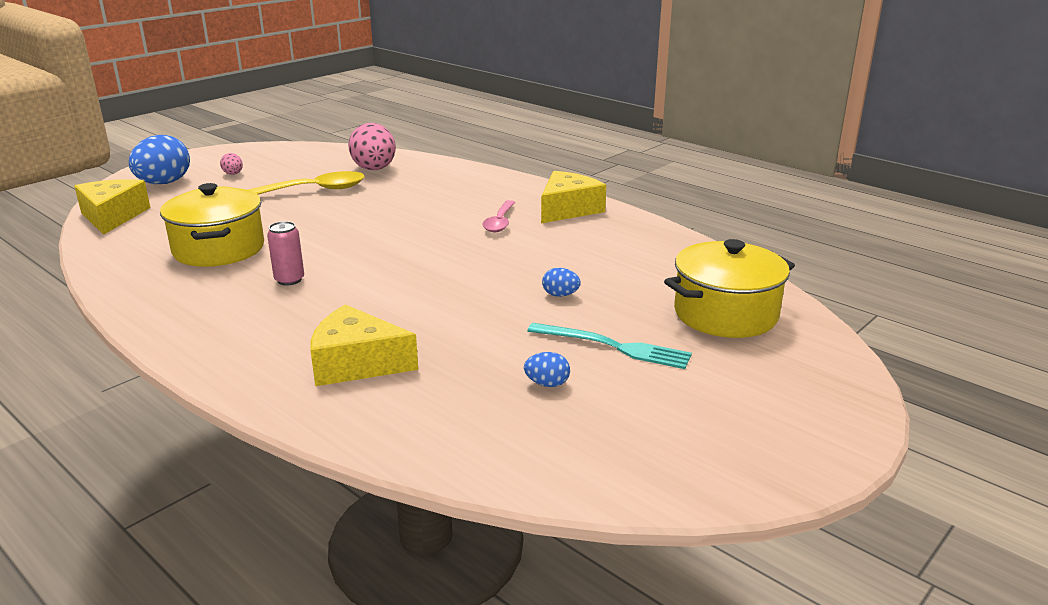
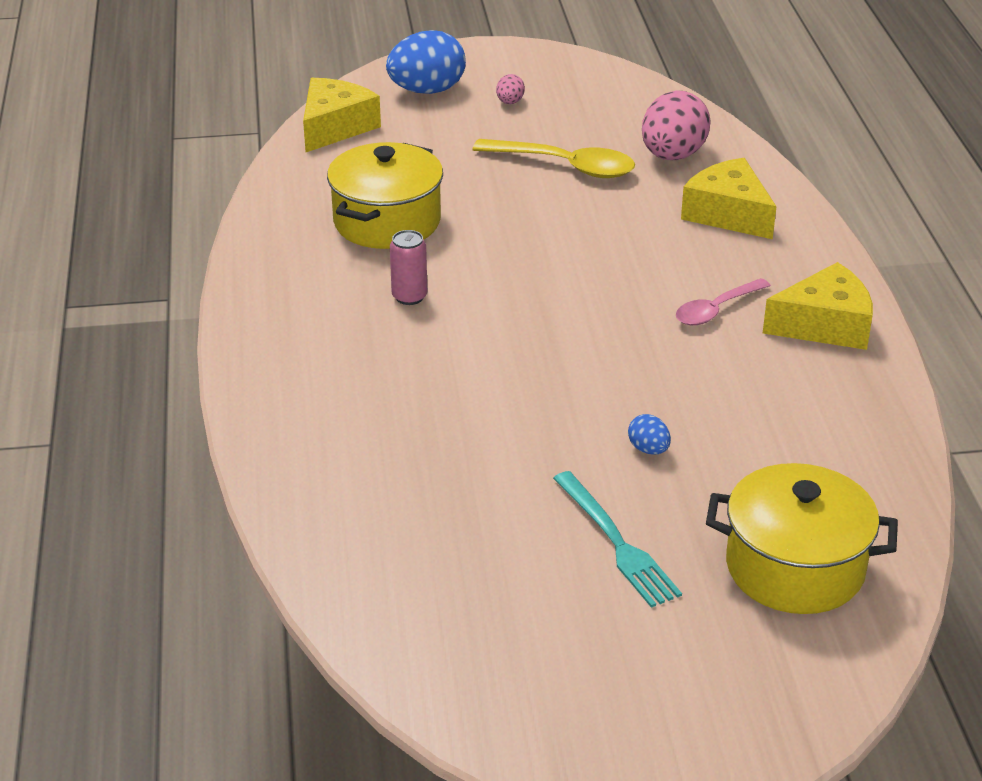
camera: 40 degrees right, 10 degrees up
yellow cheese [310,304,418,386] -> yellow cheese moved to [681,158,777,239]
blue egg [524,352,570,387] -> none

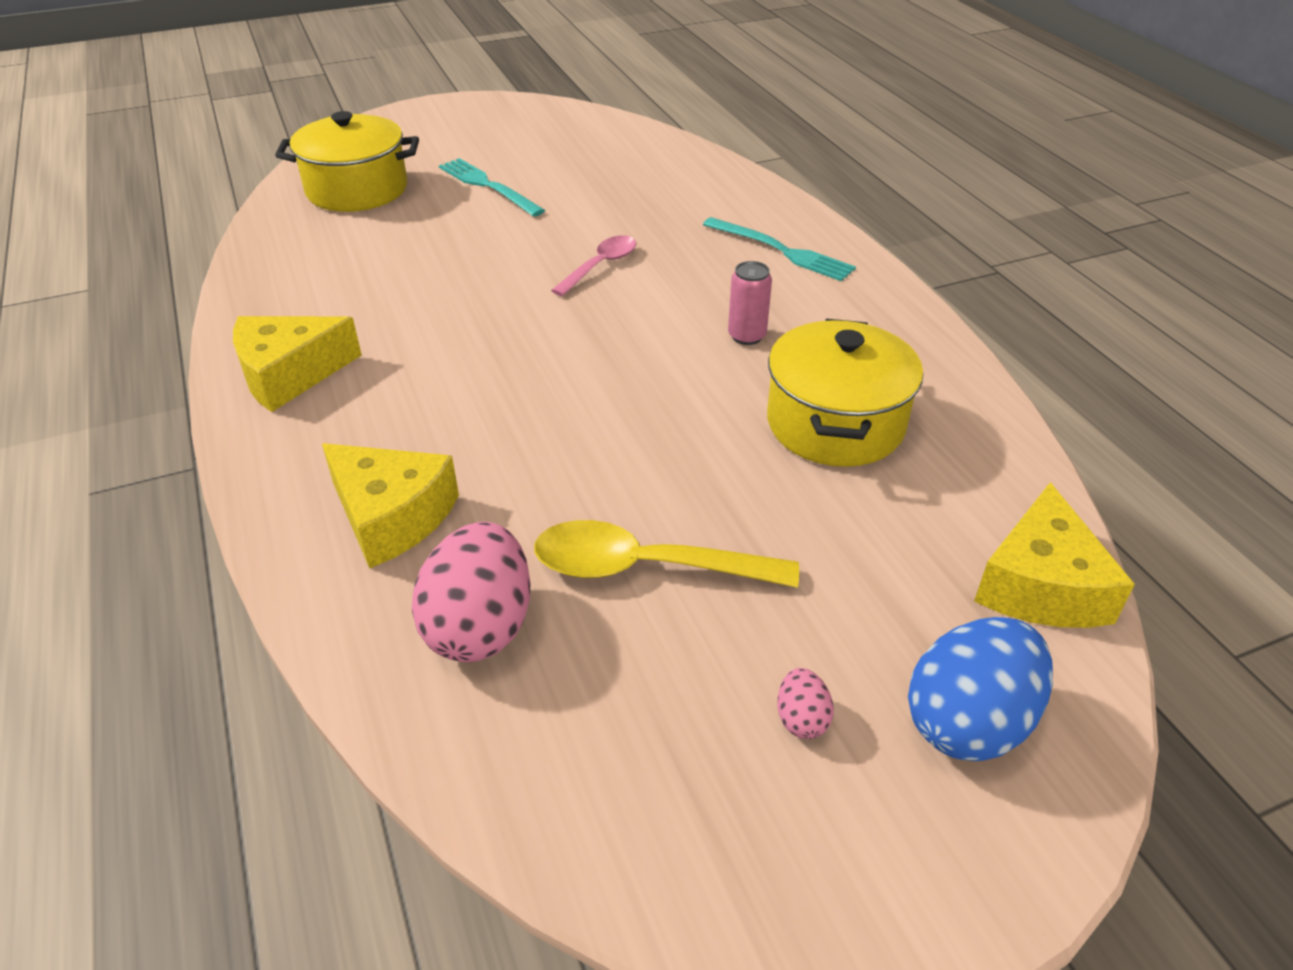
camera: 165 degrees right, 5 degrees up
blue egg [628,414,671,455] -> none
pink spoon [676,278,771,325] -> pink spoon moved to [551,235,636,296]
none -> turquoise fork [703,217,856,281]

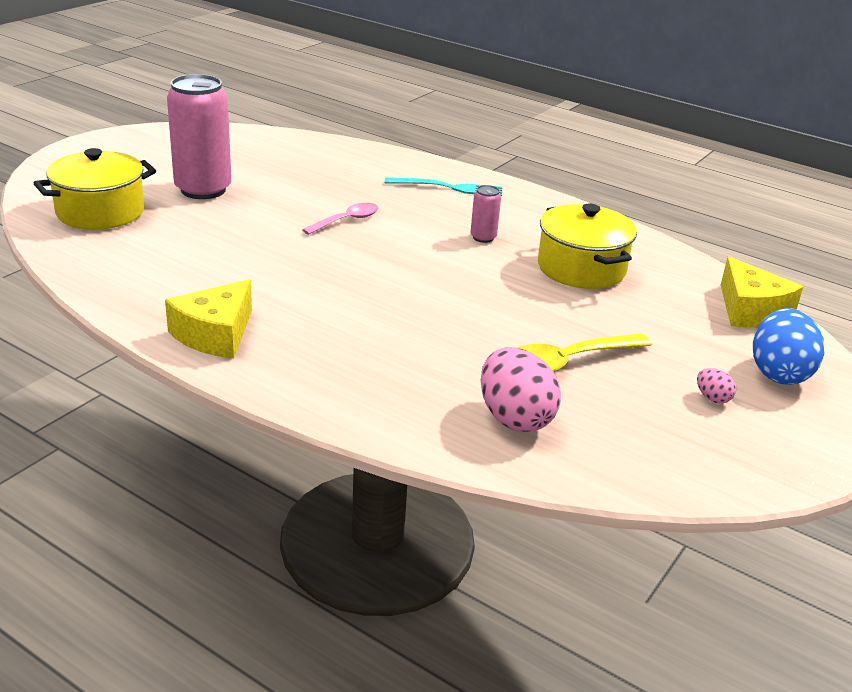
camera: 35 degrees left, 10 degrees down
yellow cheese [322,443,459,569] -> none
turquoise fork [439,158,545,217] -> pink can [167,74,232,199]
pink spoon [551,235,636,296] -> pink spoon turned 45 degrees clockwise [302,203,378,235]

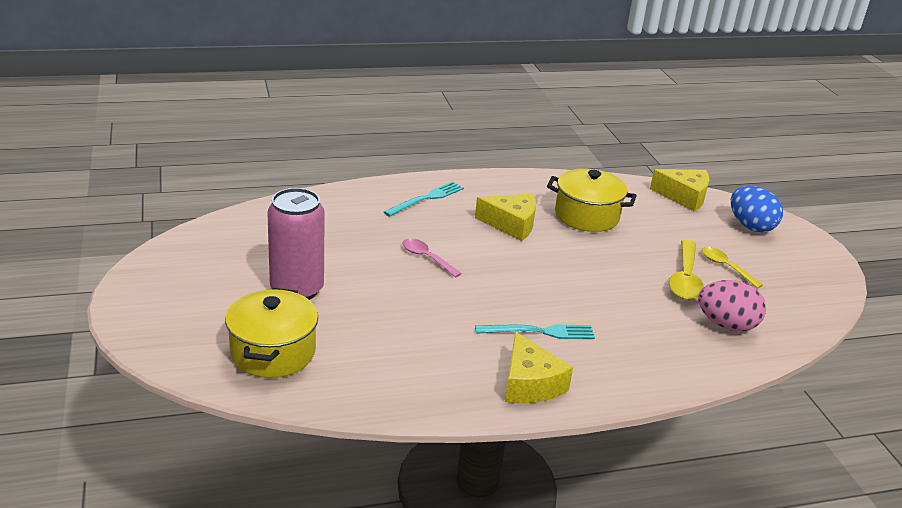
camera: 50 degrees left, 0 degrees up
pink spoon [302,203,378,235] -> pink spoon turned 45 degrees counterclockwise [402,238,462,278]
pink can [470,185,501,243] -> yellow cheese [475,194,536,241]
pink egg [697,368,736,404] -> none
none -> turquoise fork [475,325,595,339]
none -> yellow spoon [702,247,763,288]

